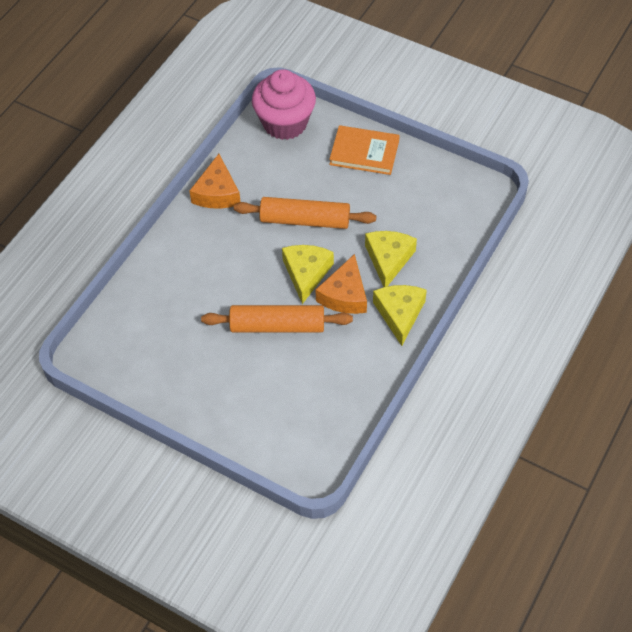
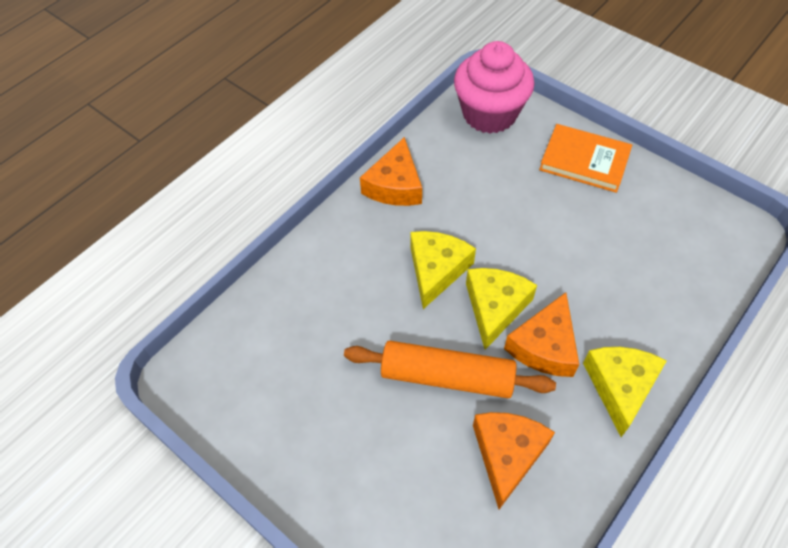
camera: 10 degrees right, 0 degrees up
orange rolling pin [234,197,376,229] -> none
yellow cheese [365,231,417,287] -> yellow cheese moved to [410,231,476,309]
none -> orange cheese [473,412,555,509]

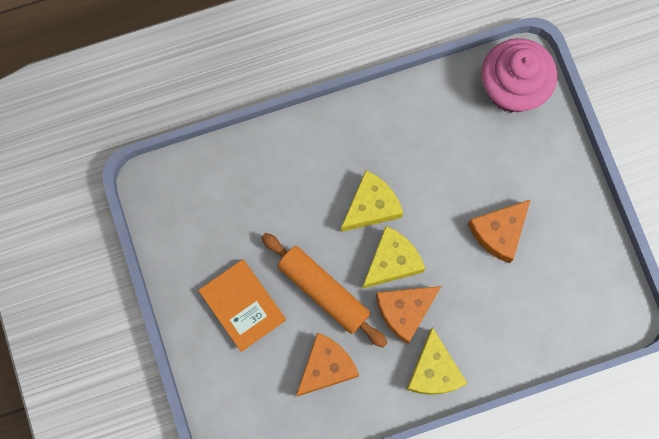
camera: 30 degrees right, 20 degrees up
orange cheese [360,137,422,206] -> orange cheese moved to [468,200,530,263]
orange book [539,124,632,193] -> orange book moved to [198,259,286,352]
yellow cheese [583,347,667,437] -> yellow cheese turned 135 degrees clockwise [406,327,468,395]

